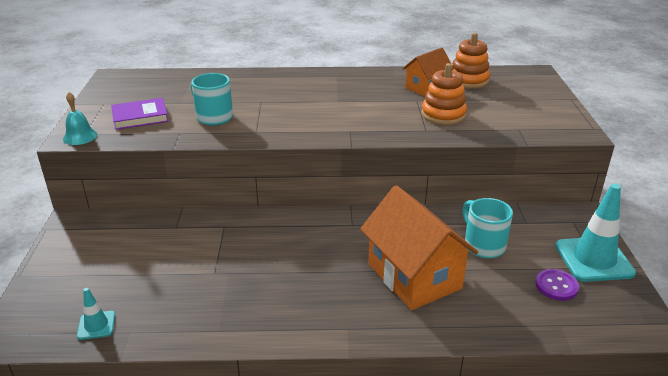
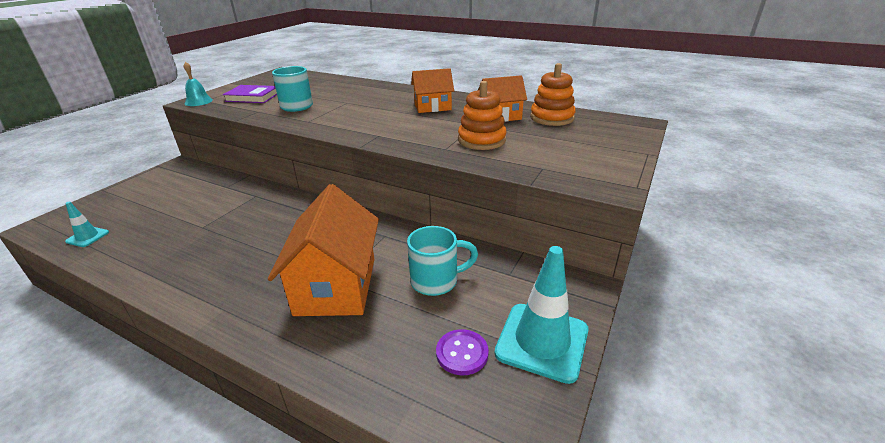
camera: 30 degrees right, 0 degrees up
turquoise mug [462,198,513,258] -> turquoise mug turned 75 degrees clockwise [407,226,478,296]
none -> orange house [411,68,454,113]

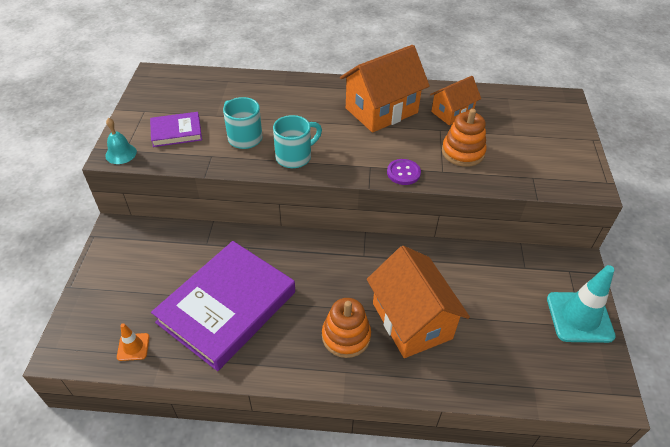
camera: 25 degrees left, 15 degrees up
turquoise traffic cone [65,202,109,247] -> orange traffic cone [117,323,150,361]
turquoise mug [407,226,478,296] -> turquoise mug moved to [273,115,322,168]
orange house [411,68,454,113] -> orange house [340,45,430,133], size x1.73
purple button [436,329,489,375] -> purple button moved to [387,159,421,185]
orange stacking toy [530,63,576,126] -> orange stacking toy moved to [322,298,371,358]
none -> purple book [151,241,295,371]

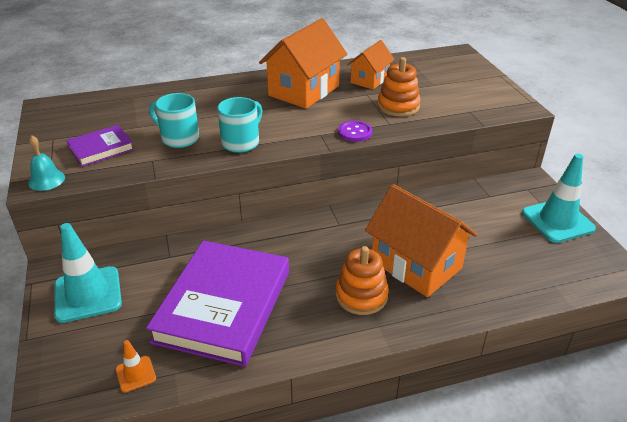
camera: 20 degrees left, 10 degrees down
none -> turquoise traffic cone [54,223,122,323]

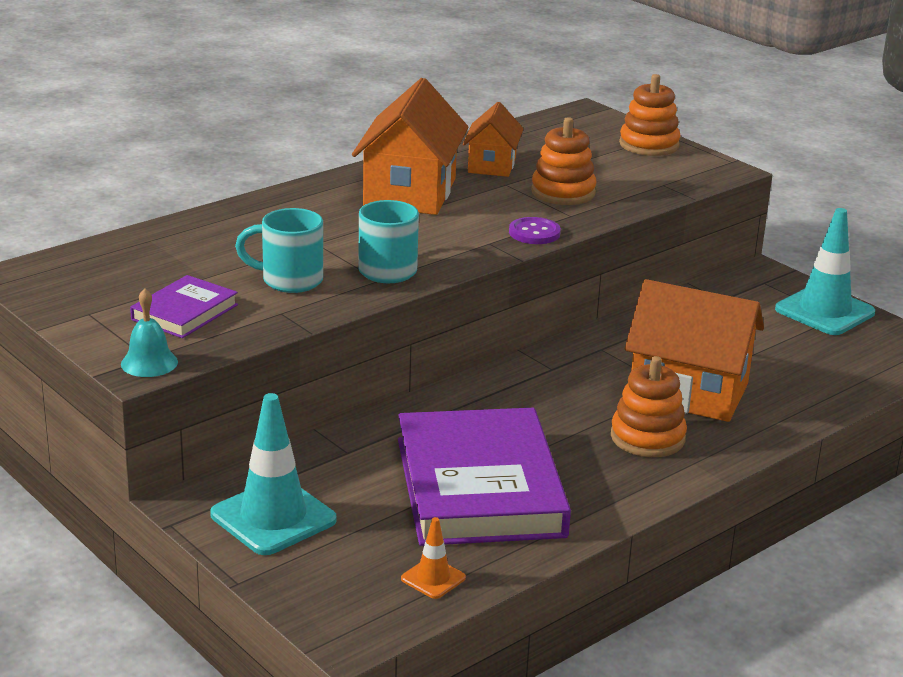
camera: 25 degrees left, 10 degrees down
none -> orange stacking toy [619,74,681,156]

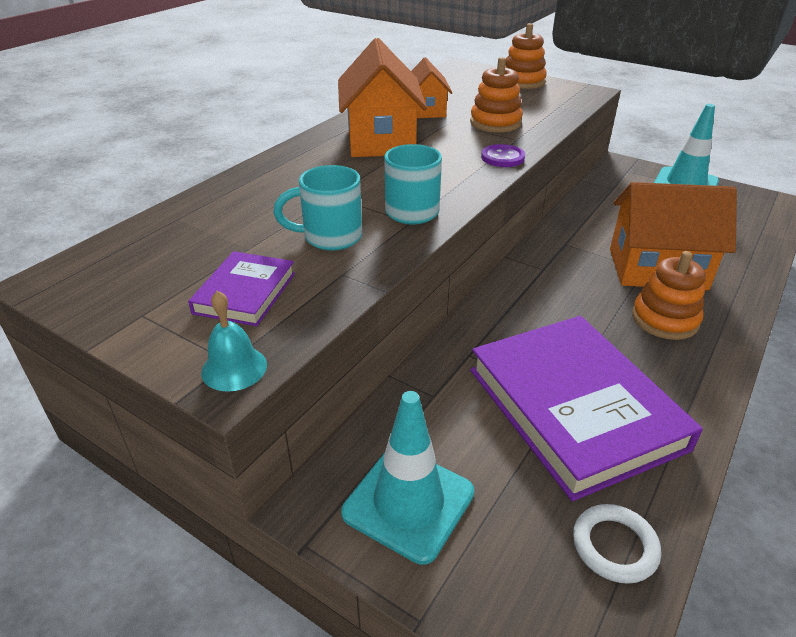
camera: 15 degrees left, 10 degrees up
orange traffic cone [401,517,466,599] -> white ring [573,504,661,584]

